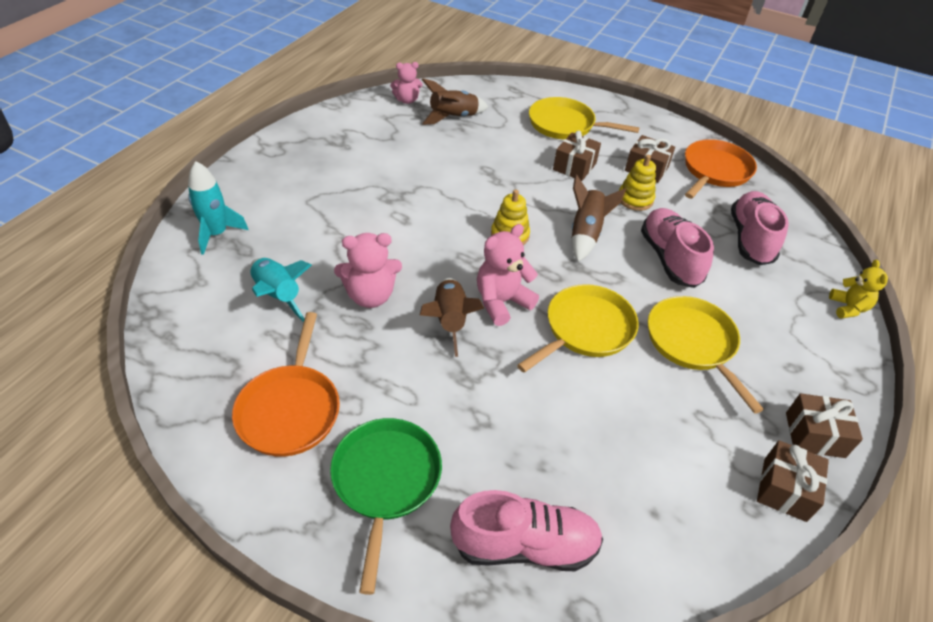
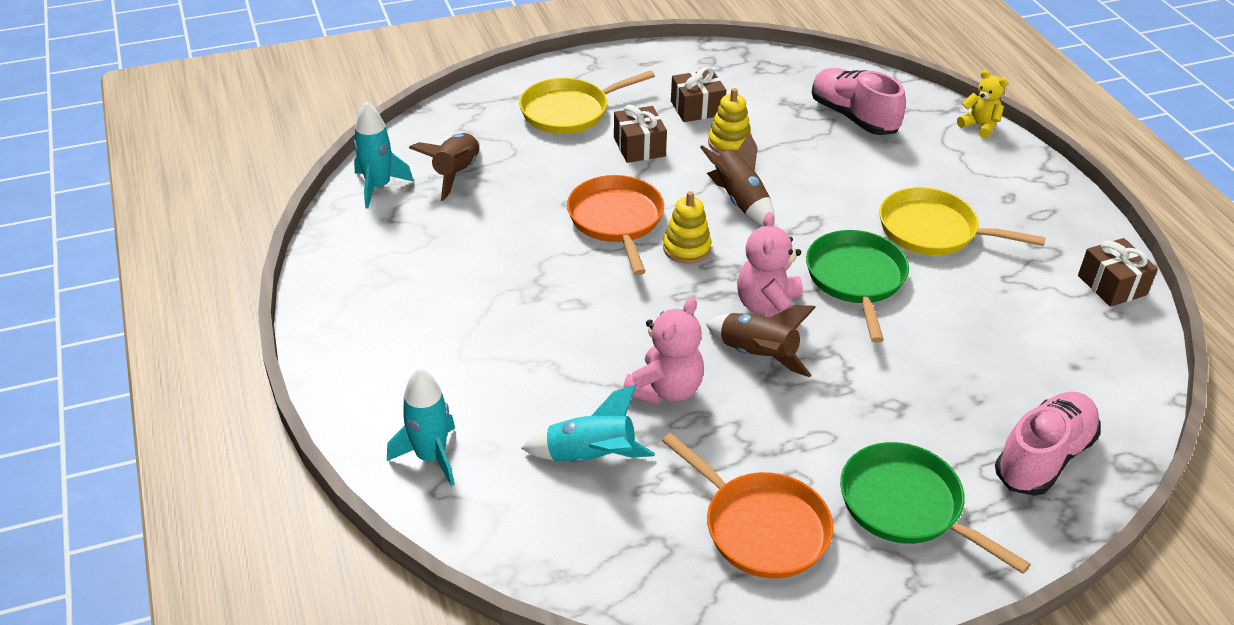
camera: 45 degrees left, 5 degrees down
pink teddy bear [390,62,423,104] -> turquoise rocket [353,102,414,208]
yellow pan [517,284,639,373] -> green pan [806,230,909,343]
pink shoe [641,208,714,288] -> none
orange pan [685,139,757,199] -> orange pan moved to [567,175,664,275]
brown gift [786,393,863,458] -> none

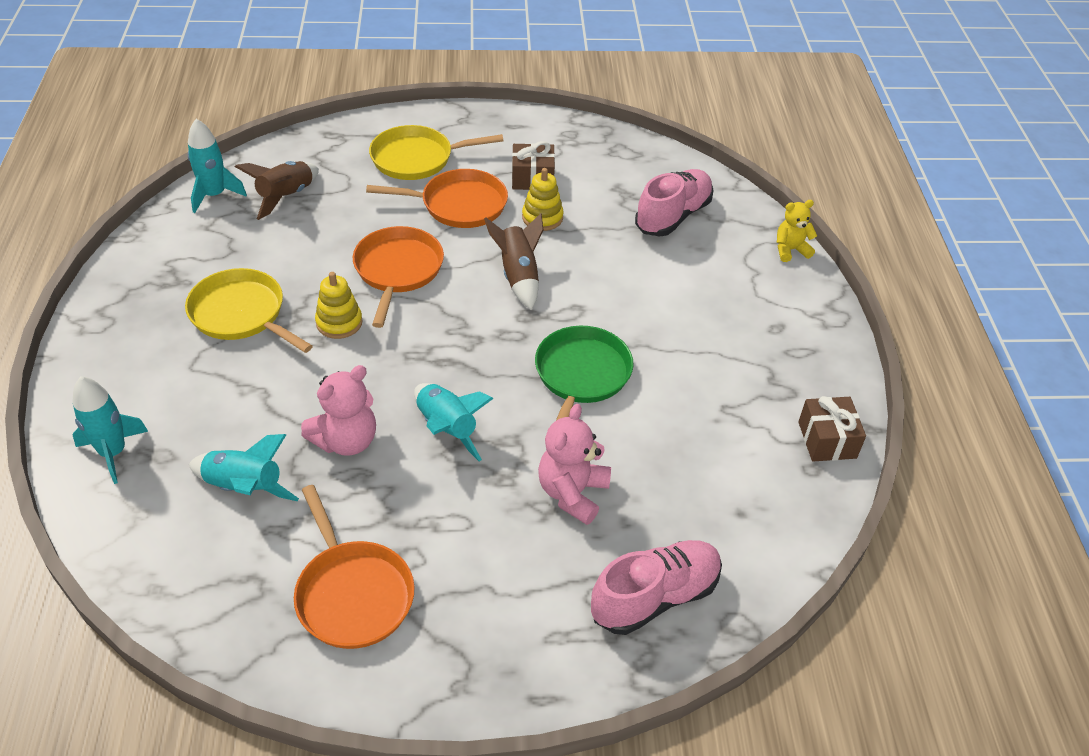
camera: 15 degrees right, 5 degrees up
brown gift [614,105,667,163] -> orange pan [366,169,508,228]
yellow stacking toy [663,191,712,264] -> yellow stacking toy moved to [315,272,363,339]
brown rocket [706,305,816,377] -> turquoise rocket [414,383,494,462]
pink teddy bear [737,212,803,329] -> pink teddy bear moved to [538,404,611,525]
pink shoe [812,68,906,135] -> pink shoe turned 60 degrees clockwise [635,169,714,237]
green pan [840,442,1031,574] -> none
yellow pan [879,187,1046,255] -> yellow pan moved to [185,268,313,353]
yellow teddy bear [957,70,1008,138] -> yellow teddy bear turned 75 degrees counterclockwise [777,200,817,262]

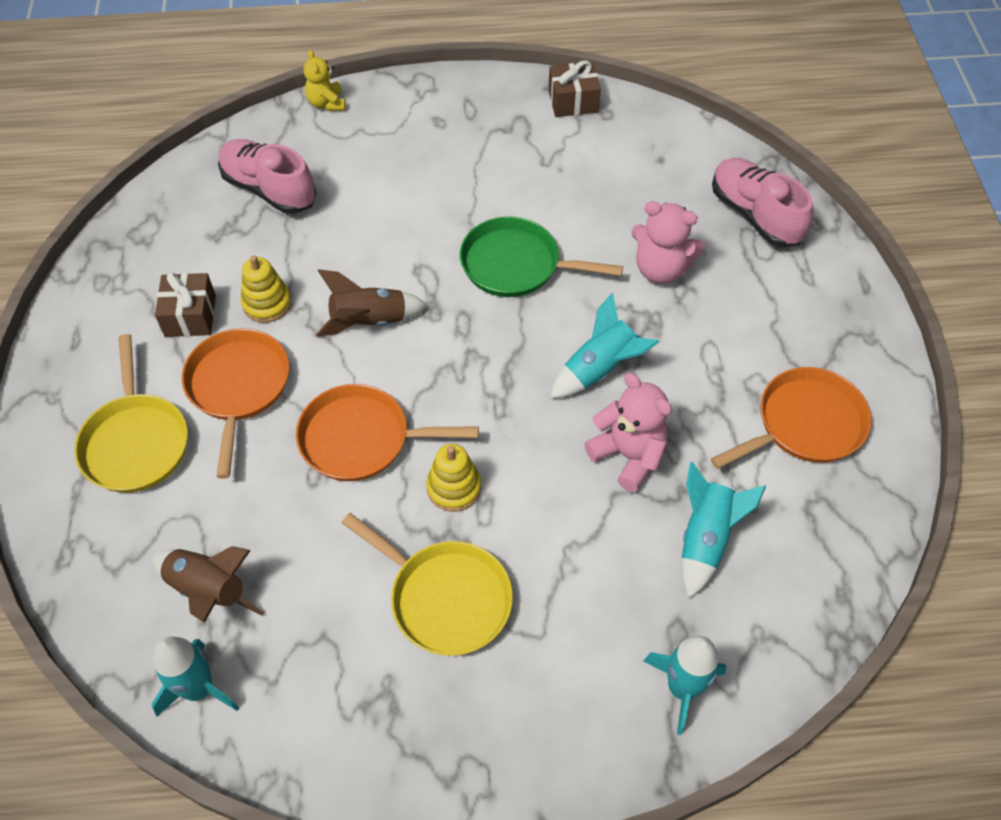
camera: 90 degrees left, 10 degrees up
yellow pan [185,268,313,353] -> yellow pan turned 90 degrees counterclockwise [342,513,513,656]

